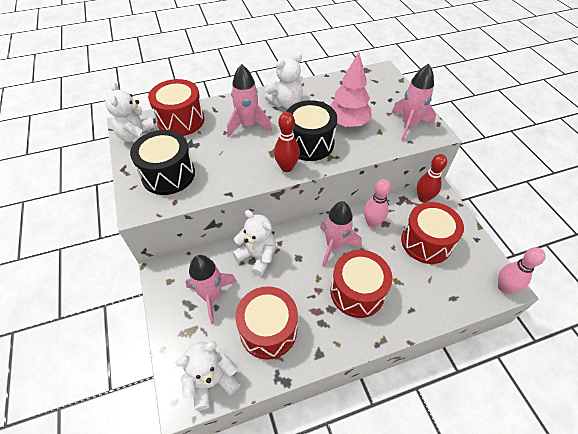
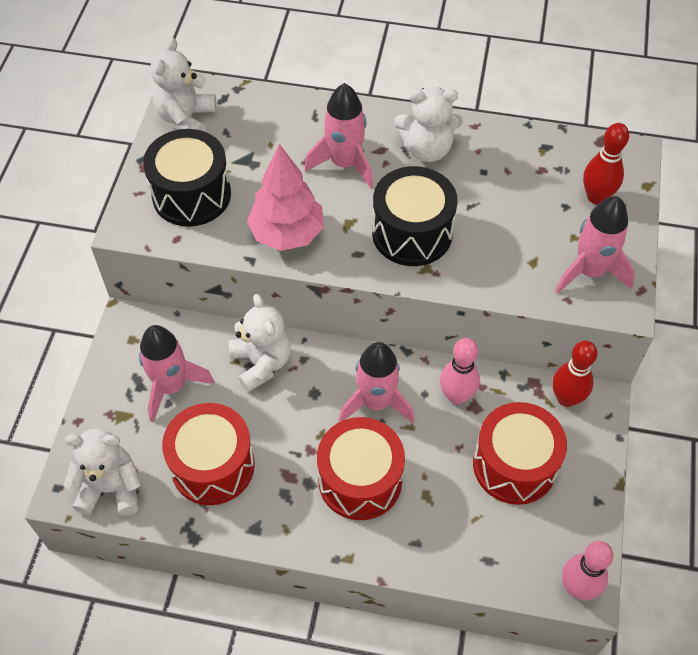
camera: 30 degrees right, 5 degrees up
red drum [148,79,204,136] -> none
red bowling pin [274,112,300,172] -> red bowling pin moved to [583,123,629,204]
pink tree [330,52,372,127] -> pink tree moved to [247,144,324,251]

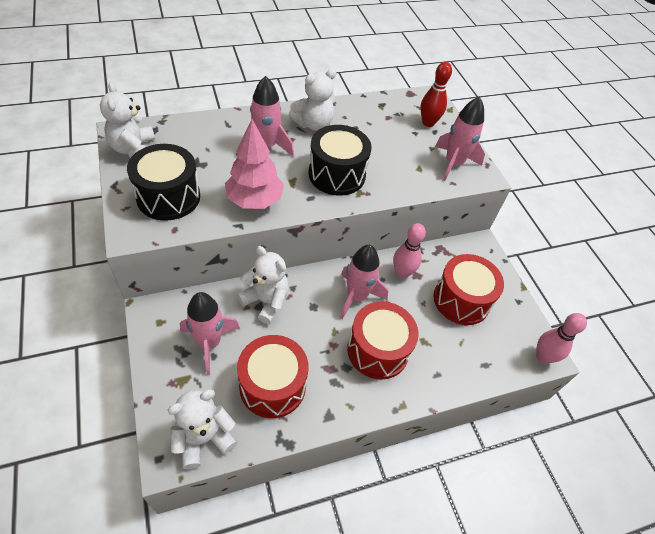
camera: 35 degrees left, 5 degrees down
red bowling pin [553,341,598,407] -> none

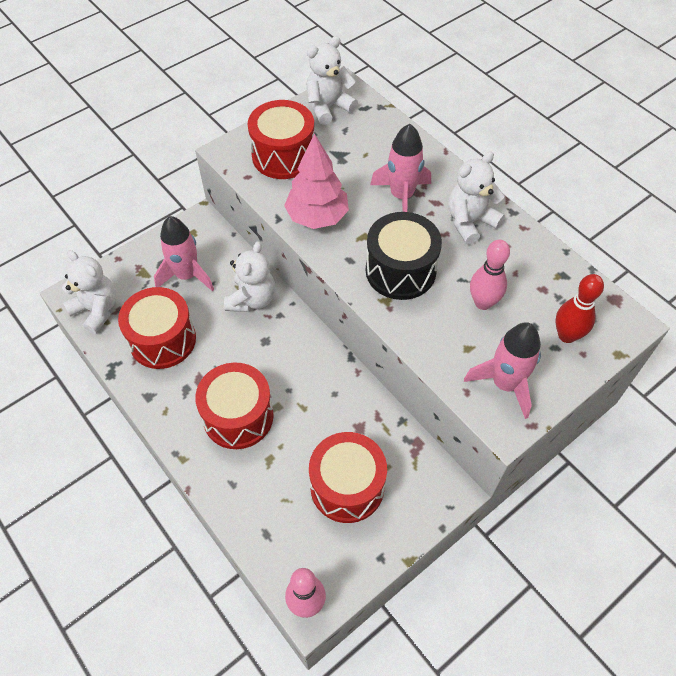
camera: 75 degrees right, 5 degrees up
black drum [127,144,200,221] -> red drum [248,100,314,179]
white teddy bear [289,69,336,131] -> white teddy bear turned 105 degrees clockwise [448,151,505,245]
pink rocket [340,245,388,319] -> none
pink bowling pin [393,223,426,278] -> pink bowling pin moved to [470,240,510,310]

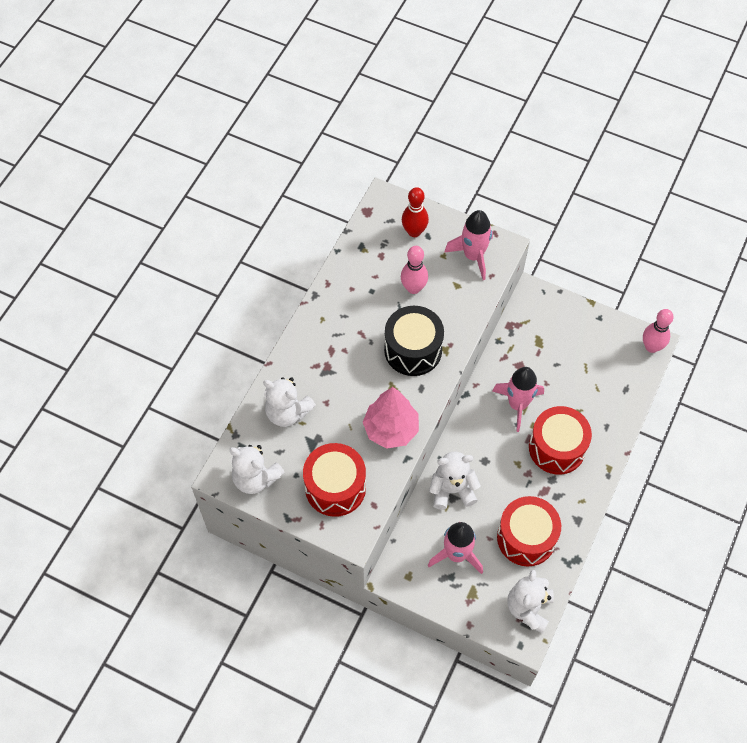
camera: 115 degrees left, 5 degrees up
red drum [309,432,387,523] -> none
pink rocket [370,124,431,212] -> pink rocket moved to [492,367,544,432]
white teddy bear [448,151,505,245] -> white teddy bear moved to [263,377,316,427]

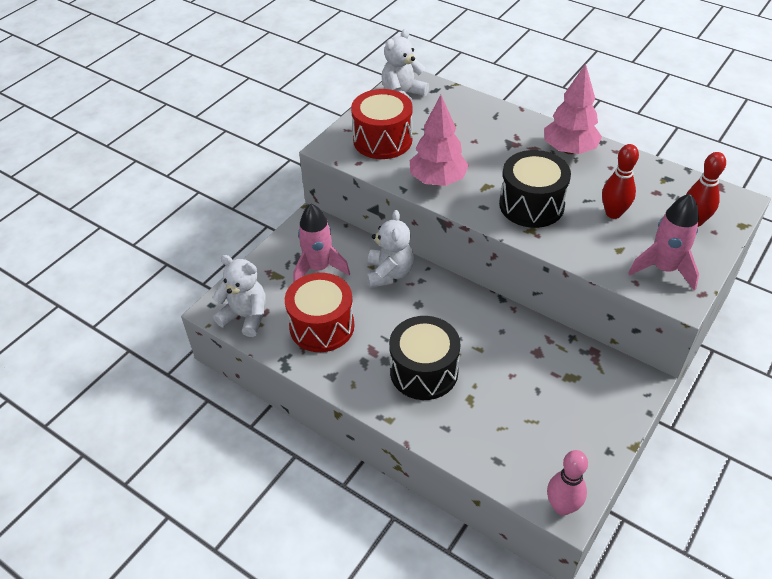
camera: 100 degrees right, 15 degrees down
white teddy bear [263,377,316,427] -> none
pink bowling pin [401,246,428,294] -> red bowling pin [602,144,639,219]
pink rocket [492,367,544,432] -> none
red drum [529,406,592,475] -> black drum [389,316,460,400]
none -> pink tree [544,64,602,154]

